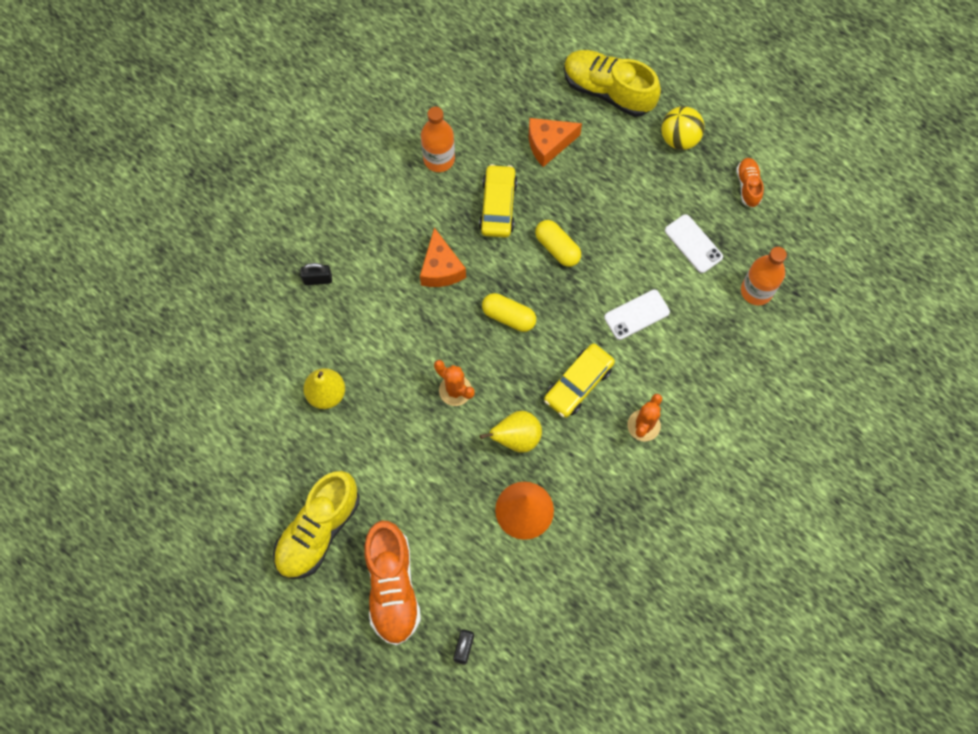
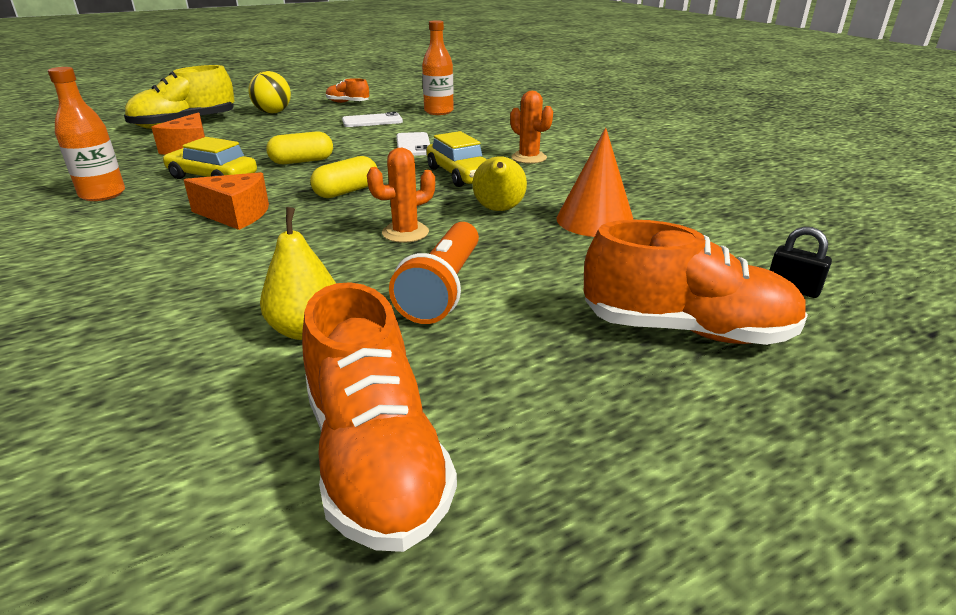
camera: 70 degrees left, 40 degrees down
yellow shoe [273,471,360,579] -> none
black padlock [301,263,332,285] -> none
none -> orange shoe [302,282,457,552]
none -> orange flashlight [389,222,479,324]

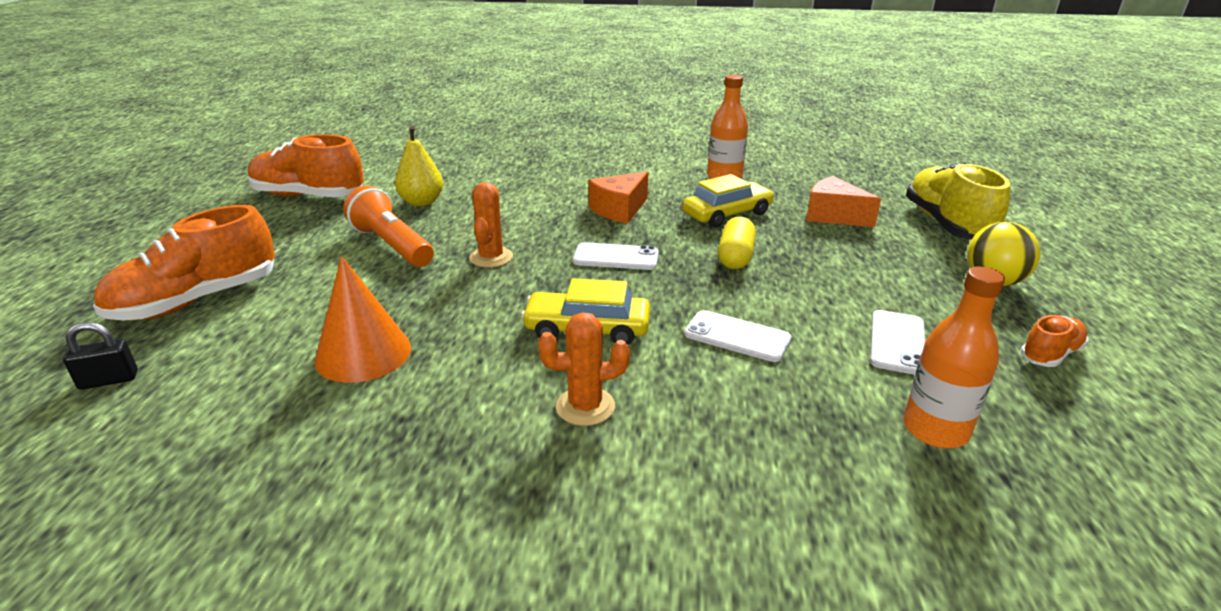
camera: 125 degrees right, 0 degrees up
yellow capsule [310,156,377,198] -> white phone [573,242,659,270]
yellow pear [473,156,527,211] -> none

